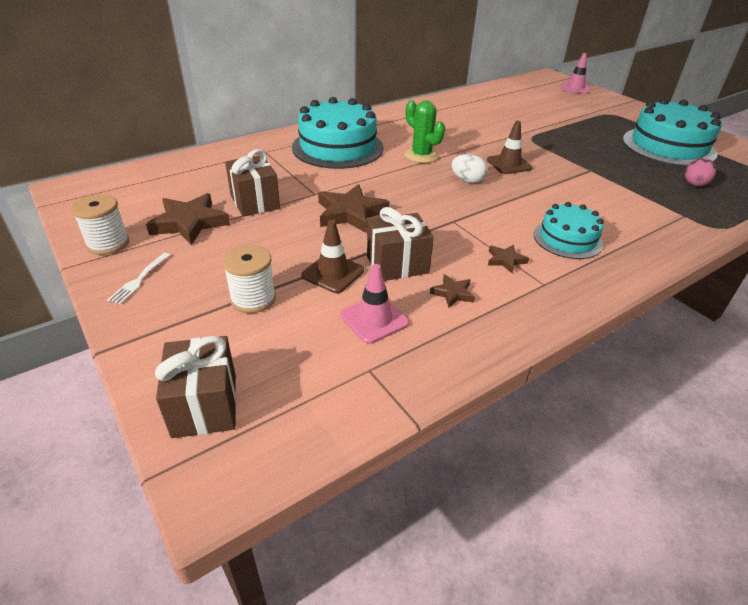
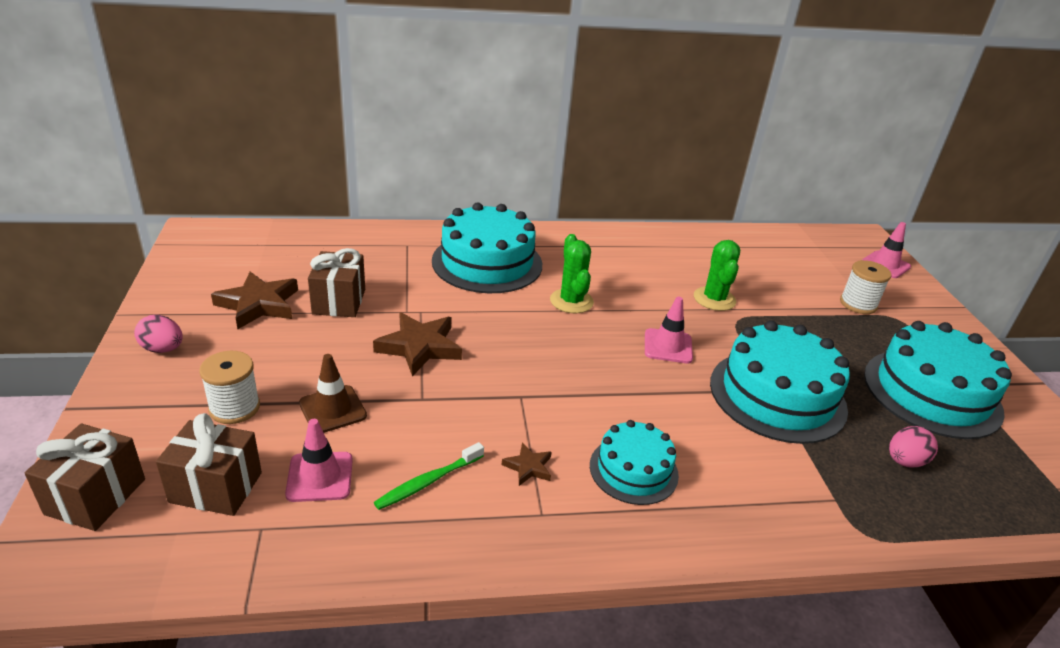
camera: 25 degrees right, 5 degrees down
white spool [71,194,129,255] -> white spool moved to [840,260,892,314]
white fork [107,253,171,305] -> pink egg [134,315,183,353]
brown gift [367,207,434,281] -> brown gift moved to [156,413,262,516]
brown star [430,274,475,308] -> green toothbrush [374,442,484,510]
white egg [451,154,487,183] -> none
brown traffic cone [487,121,532,174] -> pink traffic cone [645,297,693,364]
none -> green cactus [694,240,740,311]
none -> turquoise cake [710,321,850,444]

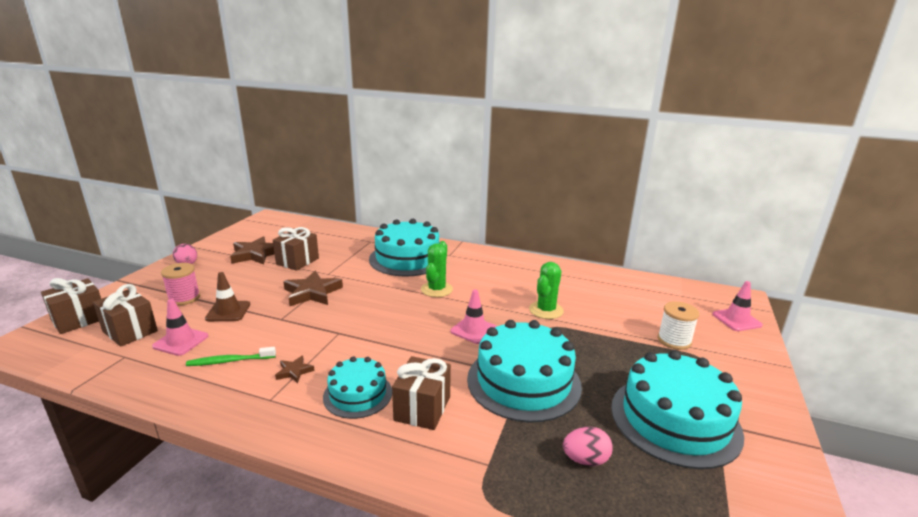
camera: 30 degrees right, 10 degrees down
white spool [199,351,260,424] -> pink spool [161,263,200,306]
none -> brown gift [392,356,451,430]

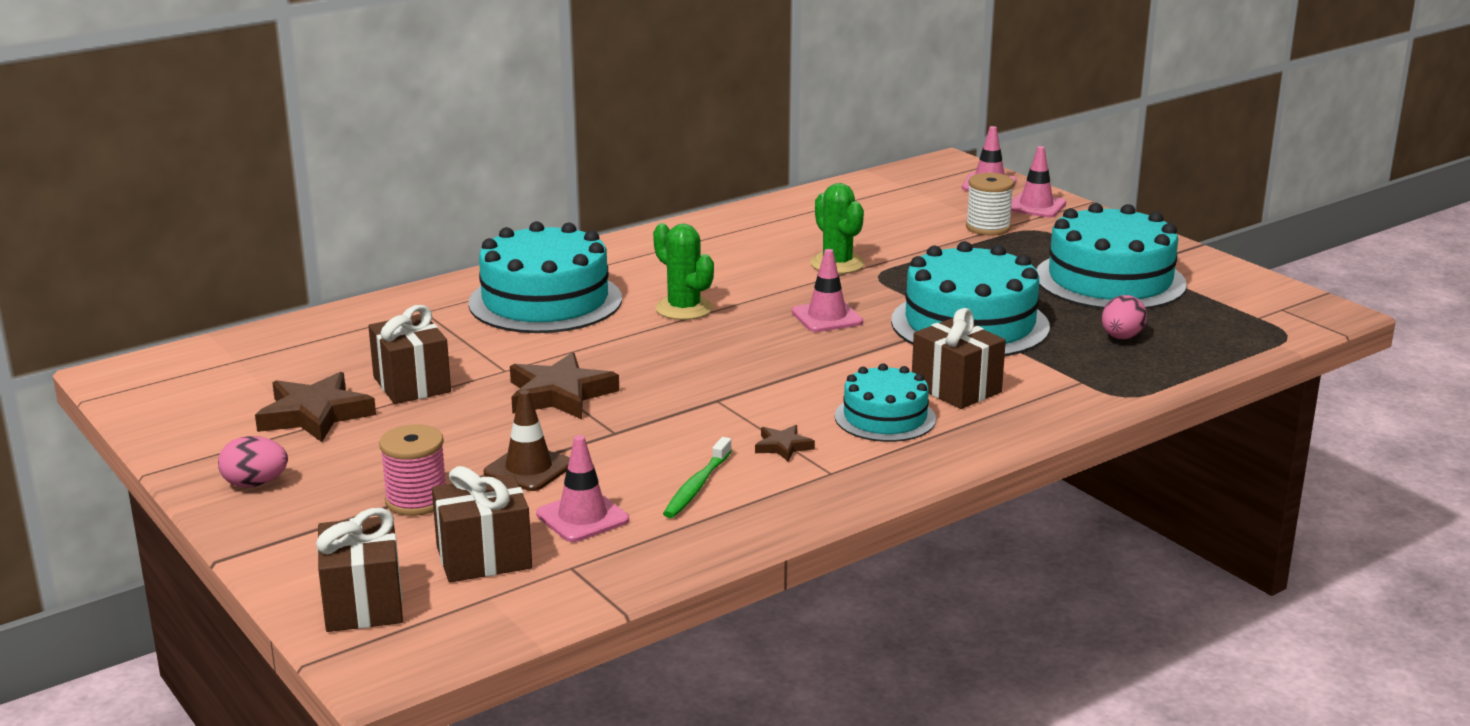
camera: 55 degrees left, 0 degrees up
none -> pink traffic cone [1011,146,1066,218]

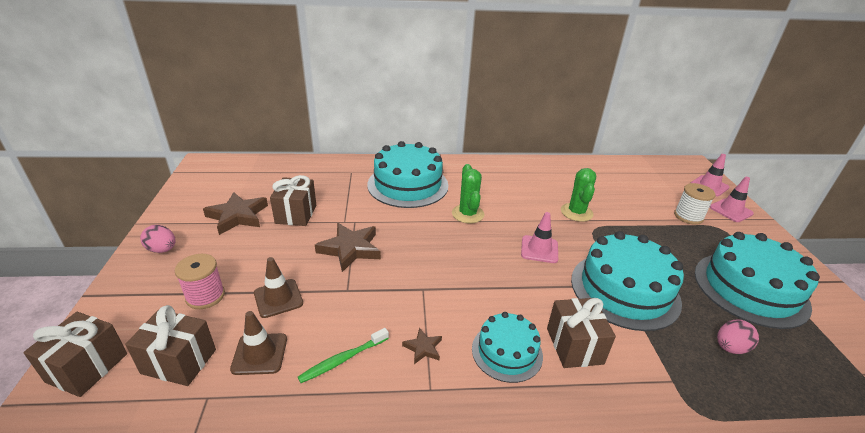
camera: 30 degrees right, 10 degrees up
pink traffic cone [536,435,629,542] -> brown traffic cone [230,311,287,375]

